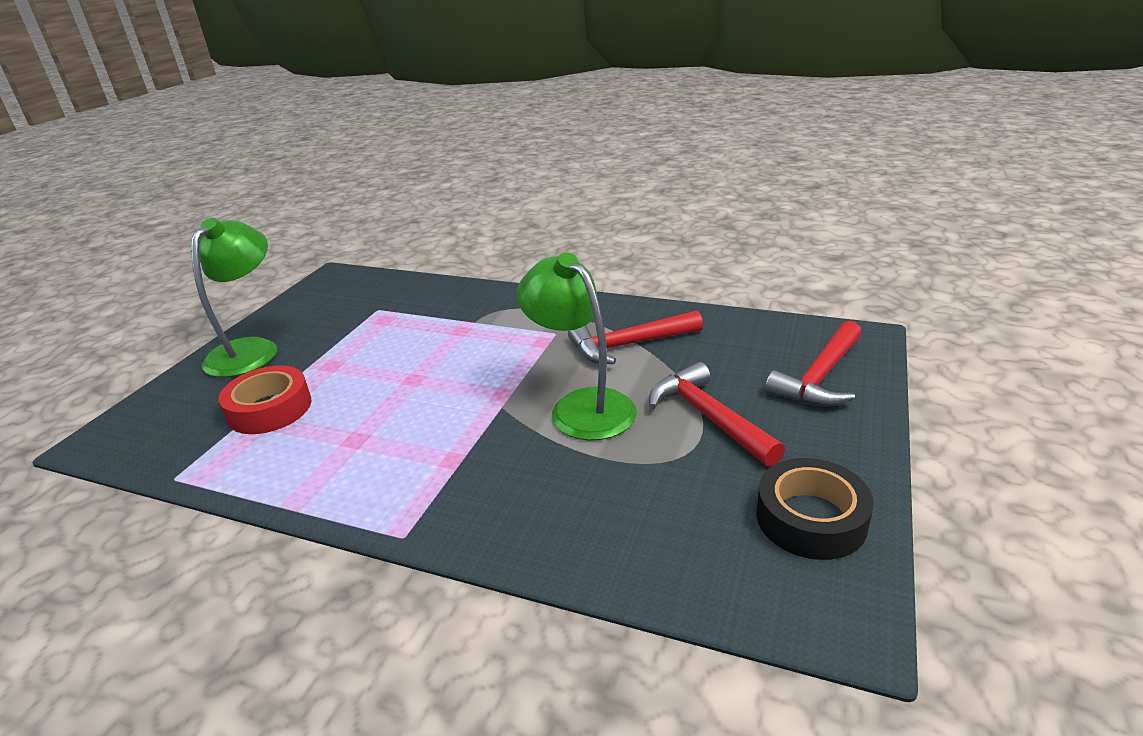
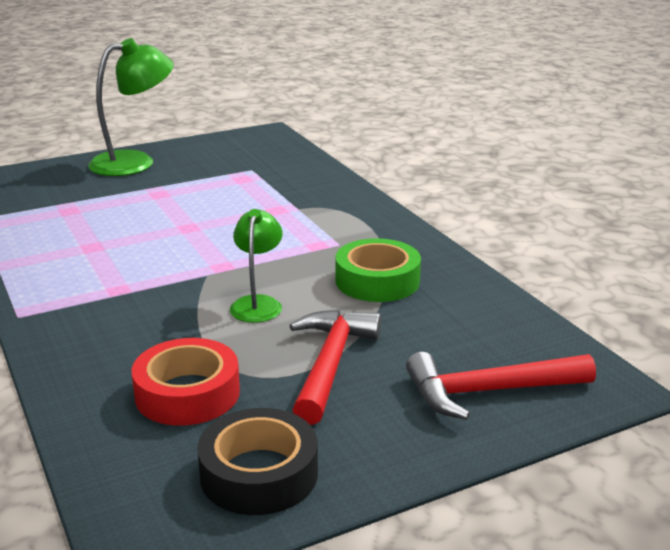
camera: 40 degrees right, 5 degrees down
red tape [219,366,311,434] -> red tape moved to [132,338,240,426]
green lamp [517,253,637,441] -> green lamp [230,209,282,323], size x0.59
red hammer [568,311,703,364] -> green tape [336,238,421,302]

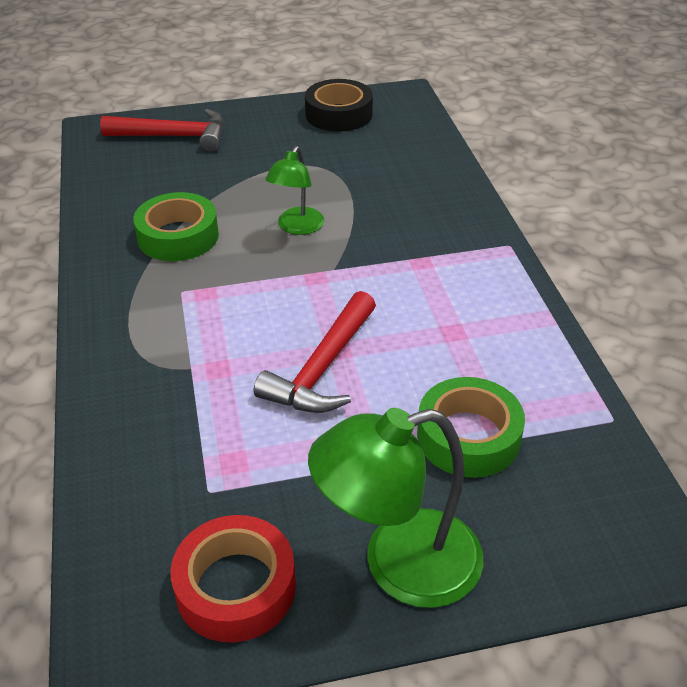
camera: 165 degrees left, 15 degrees up
red tape [132,338,240,426] -> red tape moved to [171,515,296,643]
red hammer [289,310,381,425] -> red hammer moved to [254,291,376,413]
none -> green tape [417,377,525,478]

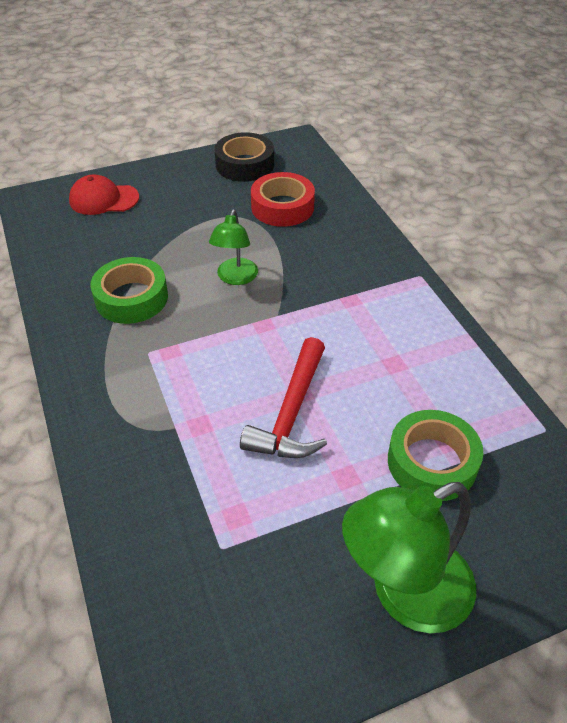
camera: 10 degrees left, 5 degrees up
red hammer [100,109,224,152] -> red cap [69,174,139,215]
red tape [171,515,296,643] -> red tape moved to [251,172,315,227]

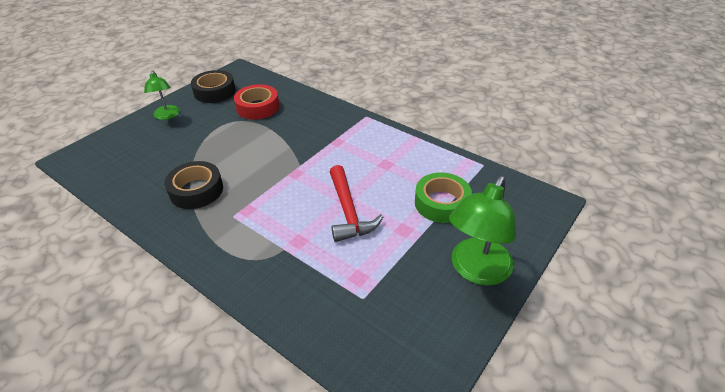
camera: 30 degrees left, 5 degrees down
red cap [69,174,139,215] -> none
green tape [90,257,168,324] -> black tape [165,161,223,209]
green lamp [209,210,258,285] -> green lamp moved to [144,70,180,120]

